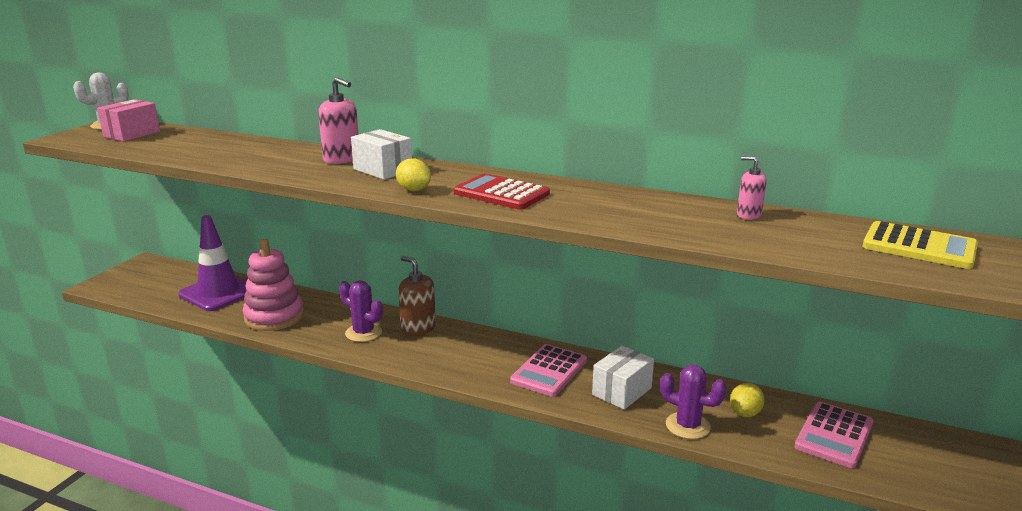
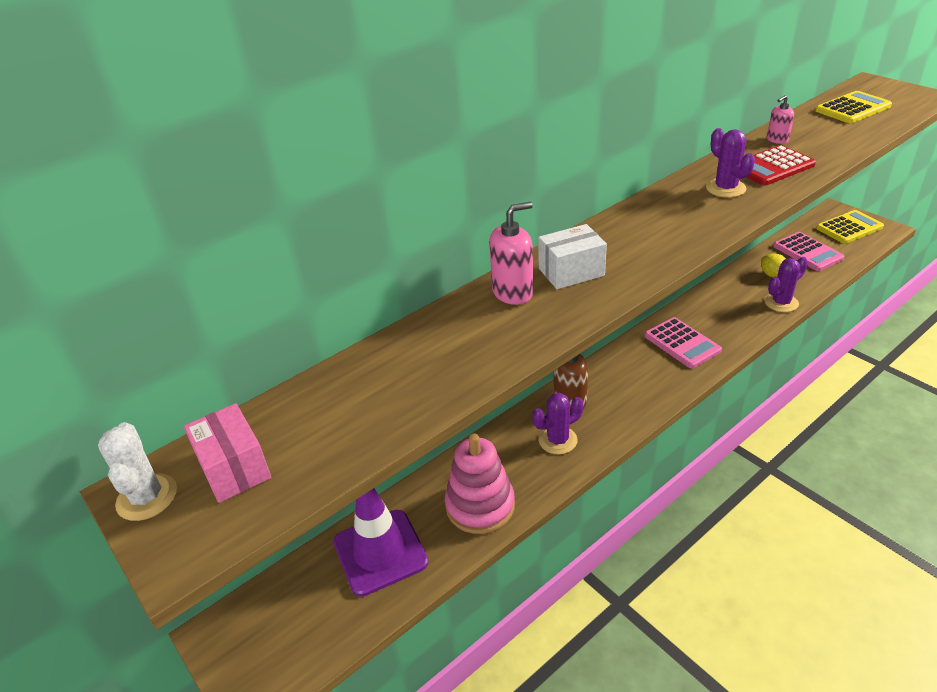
camera: 60 degrees left, 15 degrees up
yellow lemon [396,158,431,191] -> none
red calculator [454,173,550,210] -> red calculator moved to [747,145,816,185]
white box [592,346,654,410] -> none
none -> purple cactus [706,128,755,198]
none -> yellow calculator [816,210,884,244]

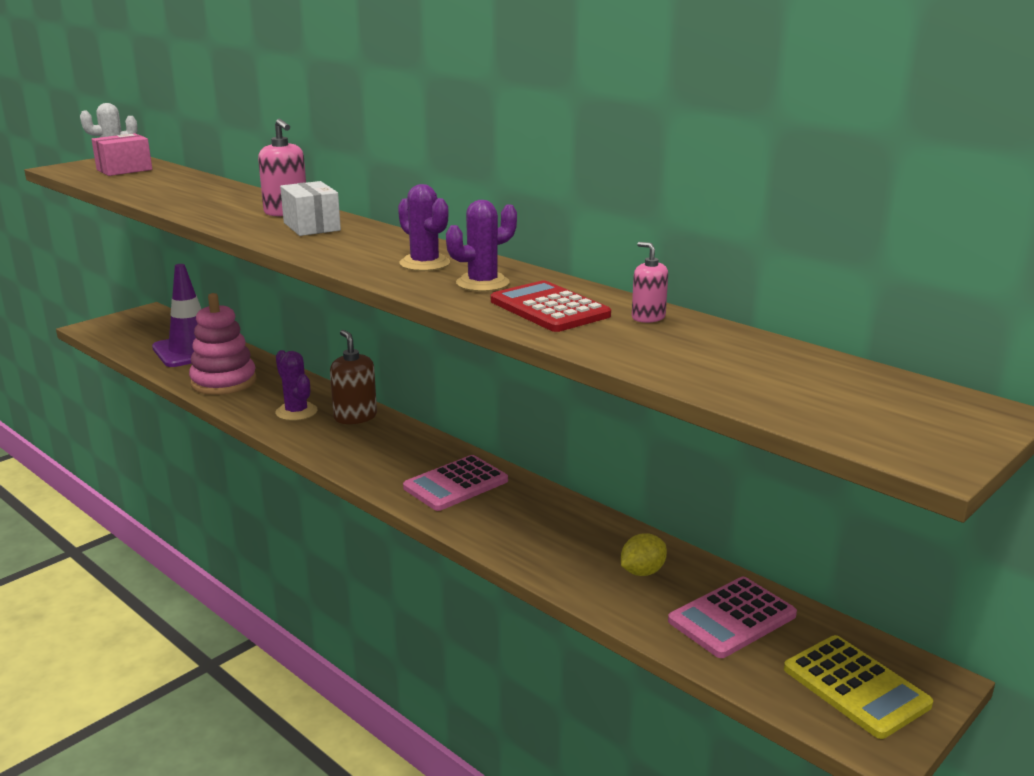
camera: 80 degrees right, 15 degrees down
purple cactus [764,257,808,312] -> purple cactus moved to [398,184,450,271]
yellow calculator [815,91,892,123] -> none

